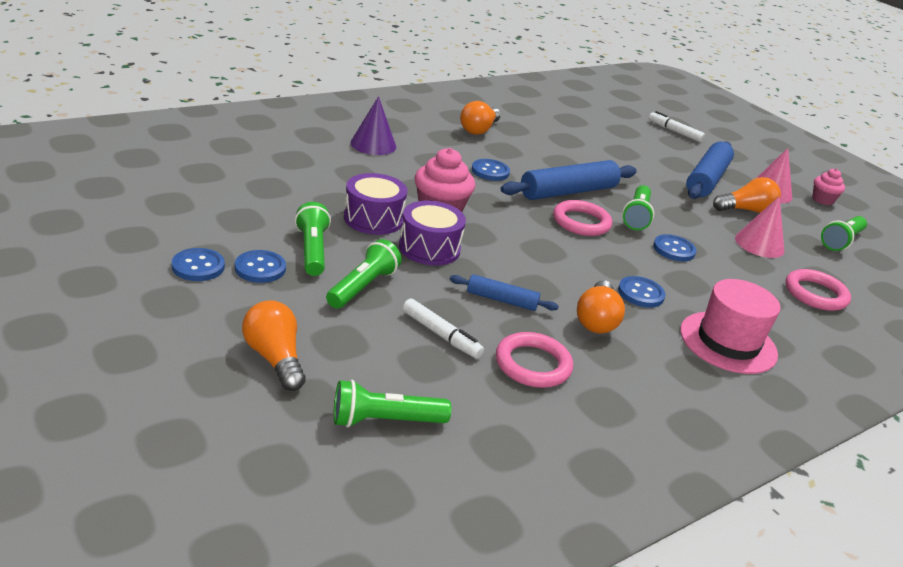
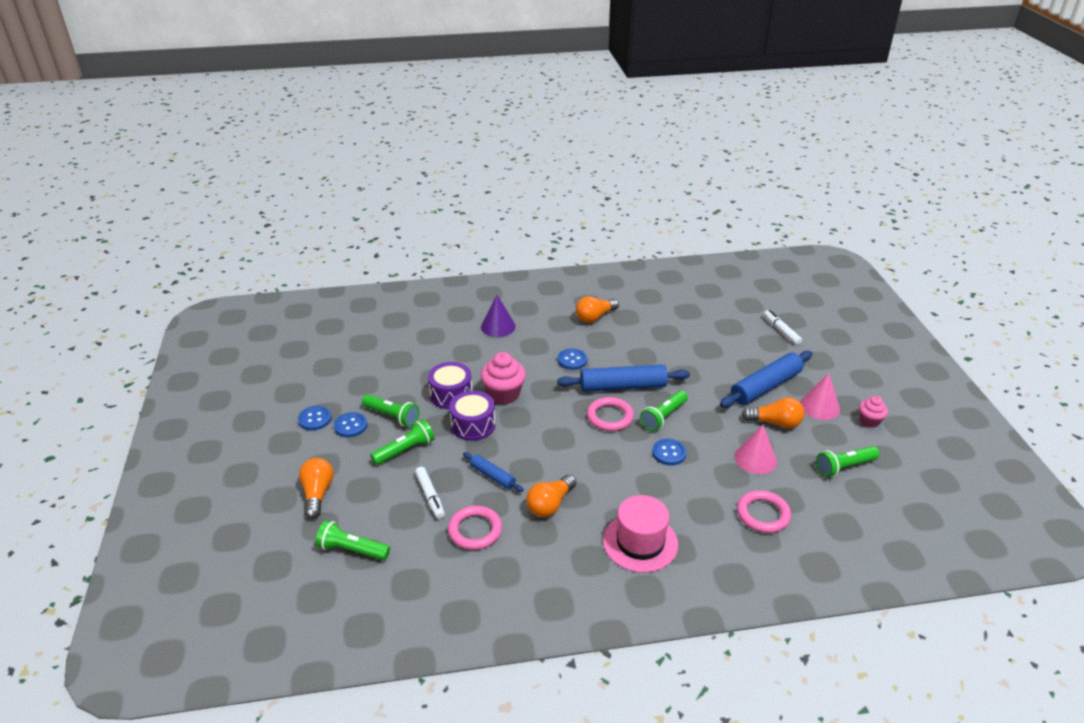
camera: 30 degrees right, 5 degrees up
green flashlight [295,202,331,276] -> green flashlight turned 105 degrees clockwise [362,394,419,427]
blue button [618,276,666,308] -> none

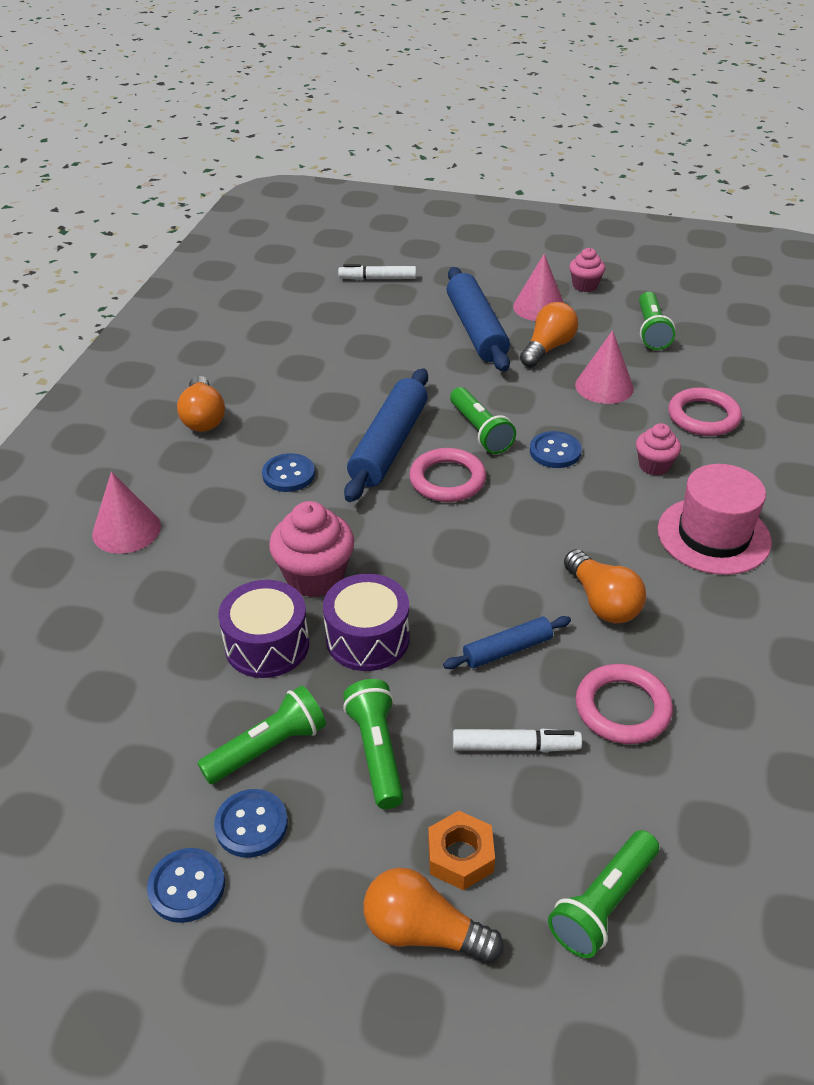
camera: 65 degrees left, 5 degrees up
purple cone [481,295,516,337] -> pink cone [92,471,161,554]
none -> orange nut [428,811,495,890]
none -> pink cupcake [636,423,681,476]

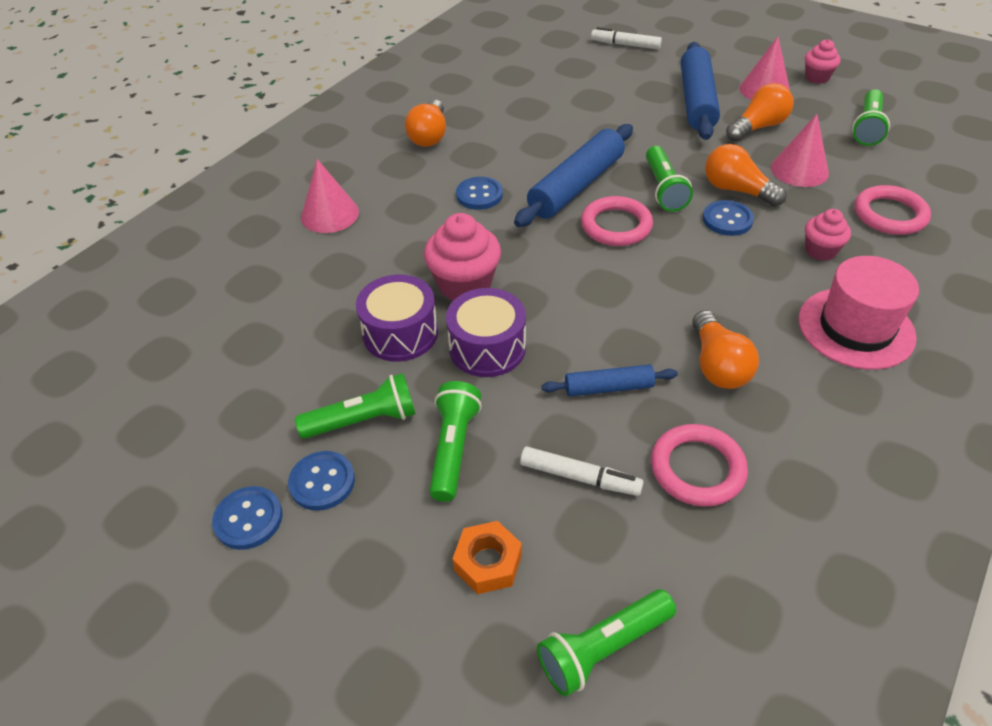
camera: 20 degrees right, 5 degrees up
orange light bulb [364,868,504,963] -> orange light bulb moved to [705,144,787,206]

